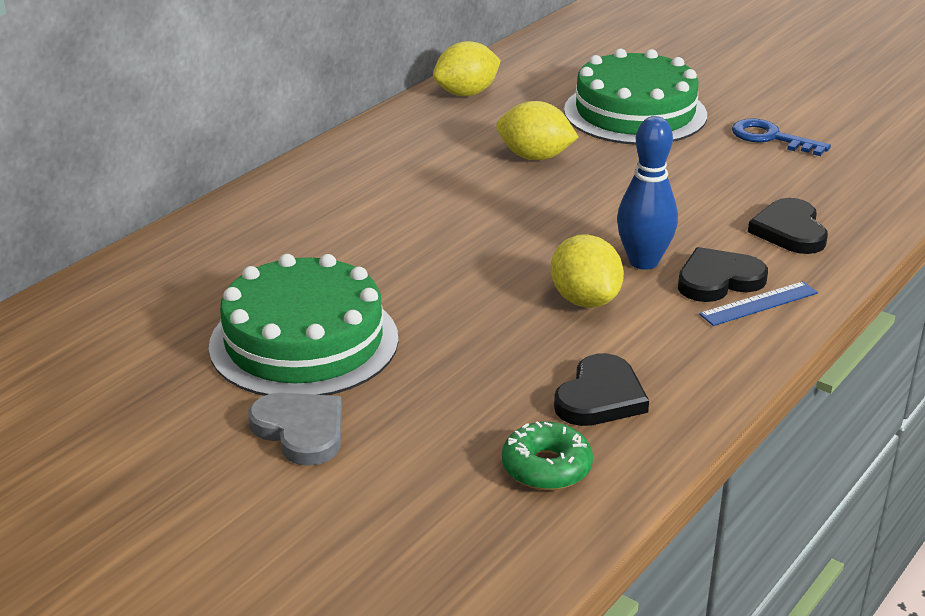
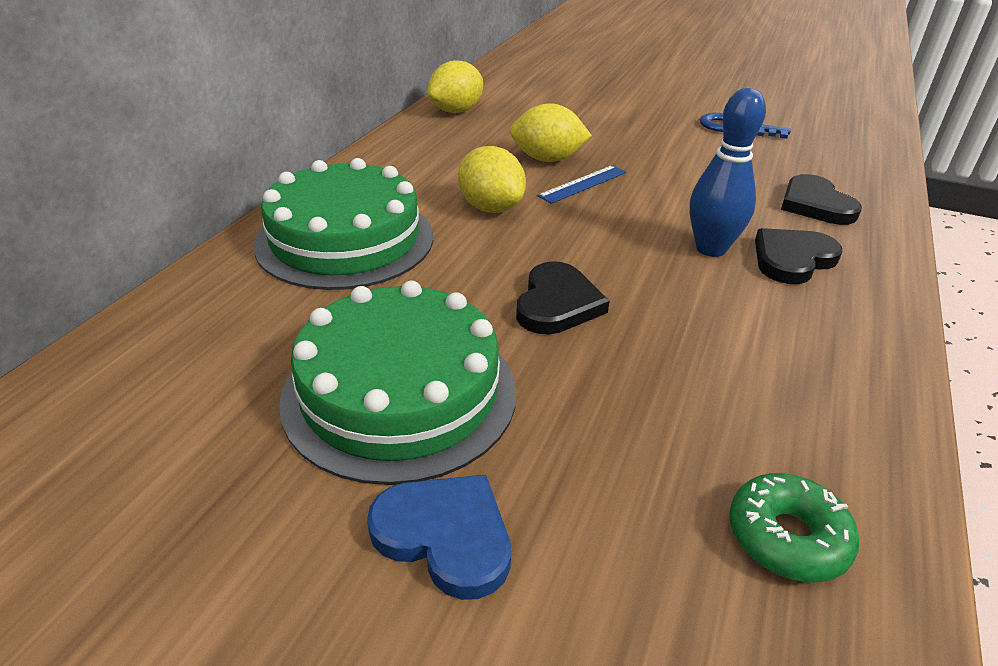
camera: 15 degrees left, 5 degrees up
grey heart [248,393,342,466] -> blue heart [367,475,511,600]
yellow lemon [551,234,624,308] -> yellow lemon moved to [458,146,526,213]
black heart [554,353,649,426] -> black heart moved to [516,261,610,335]
green cake [564,48,707,145] -> green cake moved to [254,158,433,290]
blue ruler [699,281,818,326] -> blue ruler moved to [537,165,626,204]

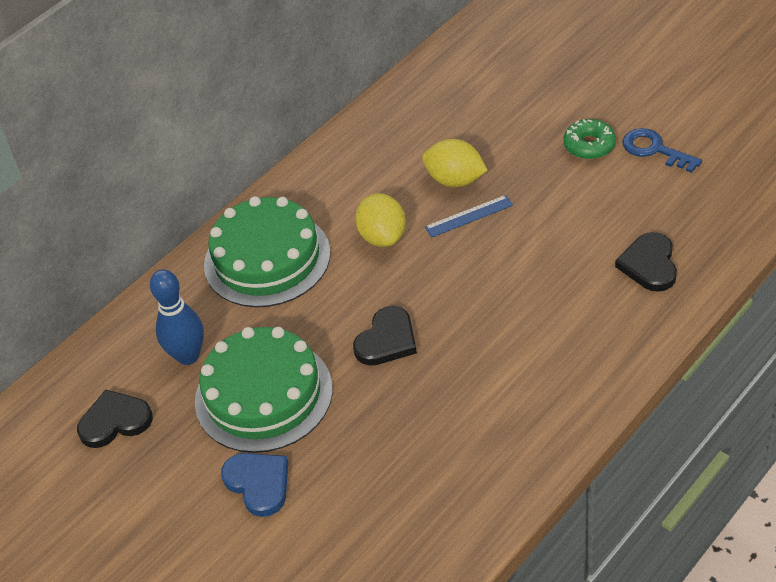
camera: 25 degrees right, 10 degrees up
yellow lemon [428,60,483,113] -> none
blue bowling pin [690,88,766,257] -> blue bowling pin moved to [150,269,204,365]
green donut [729,473,859,582] -> green donut moved to [563,119,616,159]
black heart [755,228,842,284] -> black heart moved to [77,389,153,448]

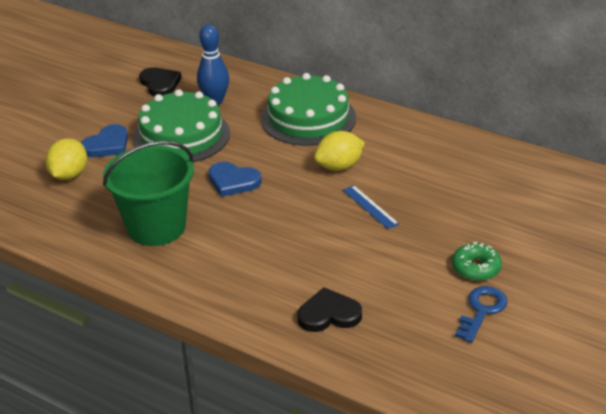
camera: 75 degrees right, 10 degrees down
black heart [353,306,417,366] -> blue heart [209,162,262,197]
yellow lemon [422,139,488,187] -> yellow lemon moved to [45,138,87,180]
none -> green bucket [103,141,194,246]

